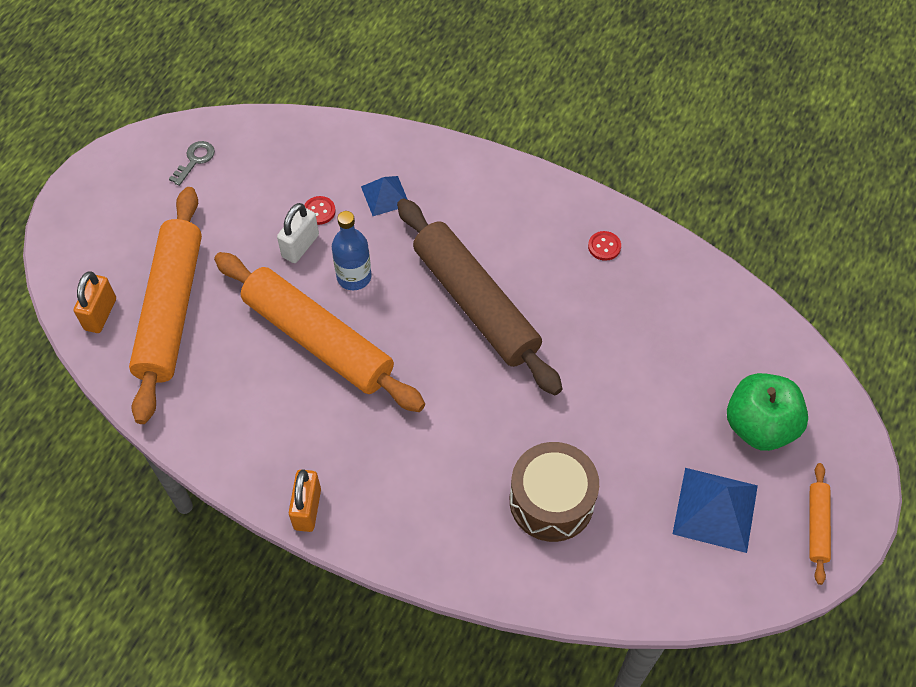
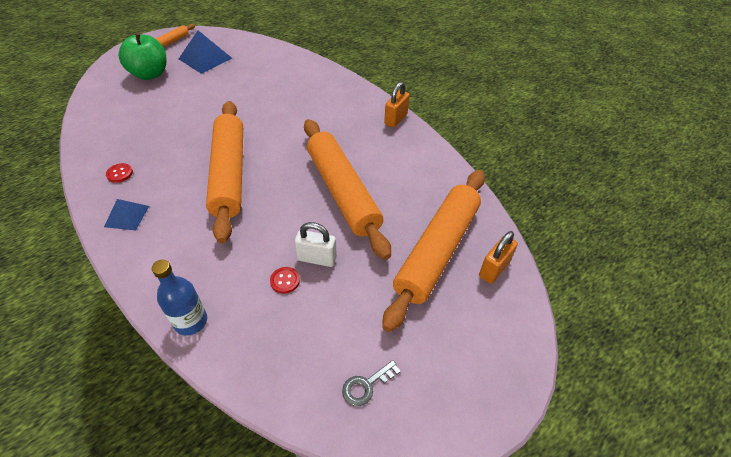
camera: 155 degrees left, 10 degrees down
white padlock [277,203,319,263] -> white padlock turned 45 degrees clockwise [295,222,337,267]
blue bottle [332,211,372,290] -> blue bottle moved to [152,260,207,336]
blue pyramid [361,176,408,216] -> blue pyramid moved to [104,199,149,231]
brown rolling pin [397,198,563,395] -> orange rolling pin [206,101,243,243]
brown drum [510,442,599,542] -> none

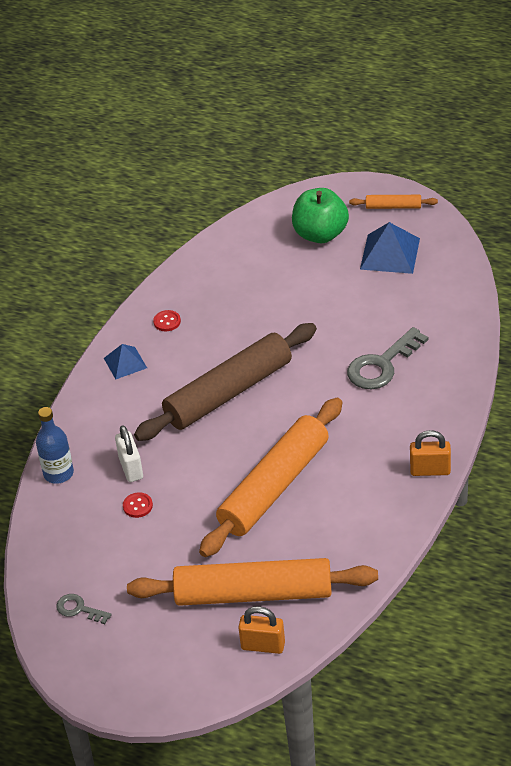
camera: 65 degrees right, 5 degrees down
orange rolling pin [206,101,243,243] -> brown rolling pin [134,323,317,441]
white padlock [295,222,337,267] -> white padlock moved to [115,425,143,482]
none -> grey key [347,327,428,389]

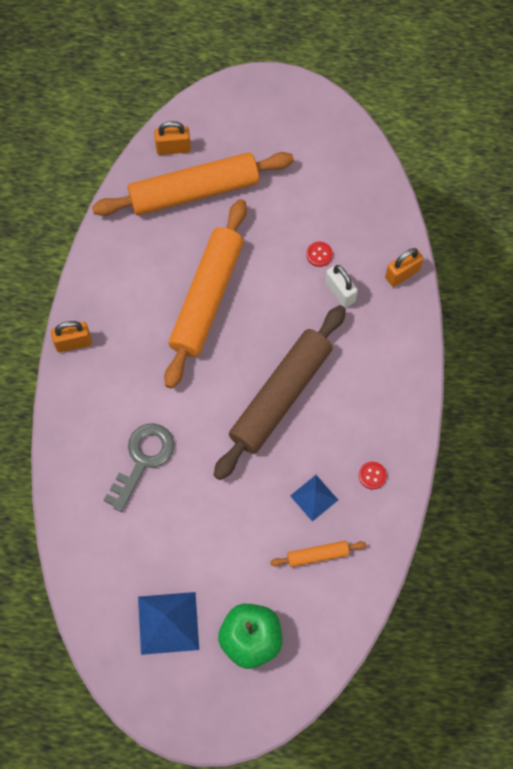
camera: 160 degrees right, 25 degrees up
blue bottle [36,407,74,484] -> orange padlock [385,248,423,287]
grey key [56,594,112,624] -> none
blue pyramid [104,344,147,379] -> blue pyramid moved to [290,475,338,522]
orange rolling pin [349,195,438,209] -> orange rolling pin moved to [270,541,366,567]

